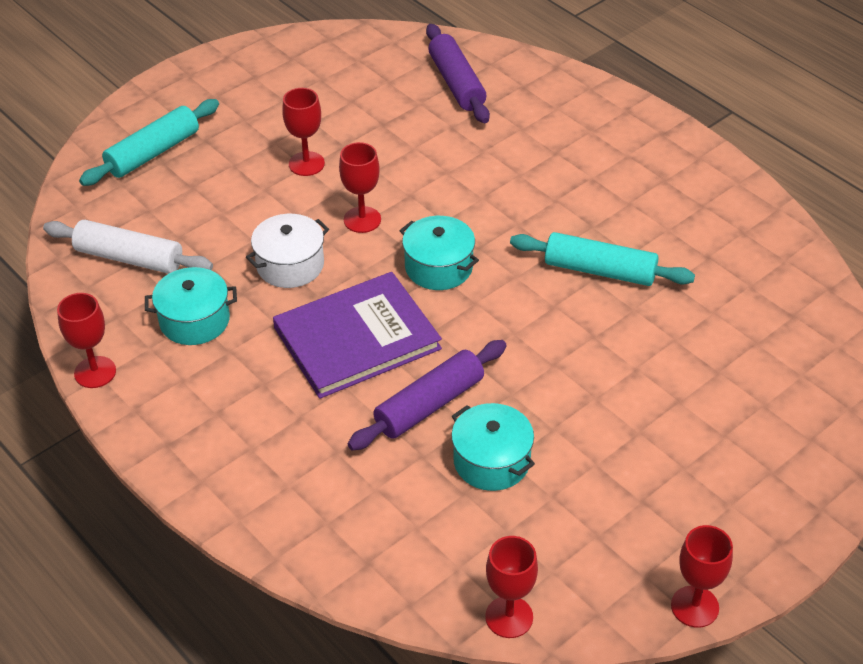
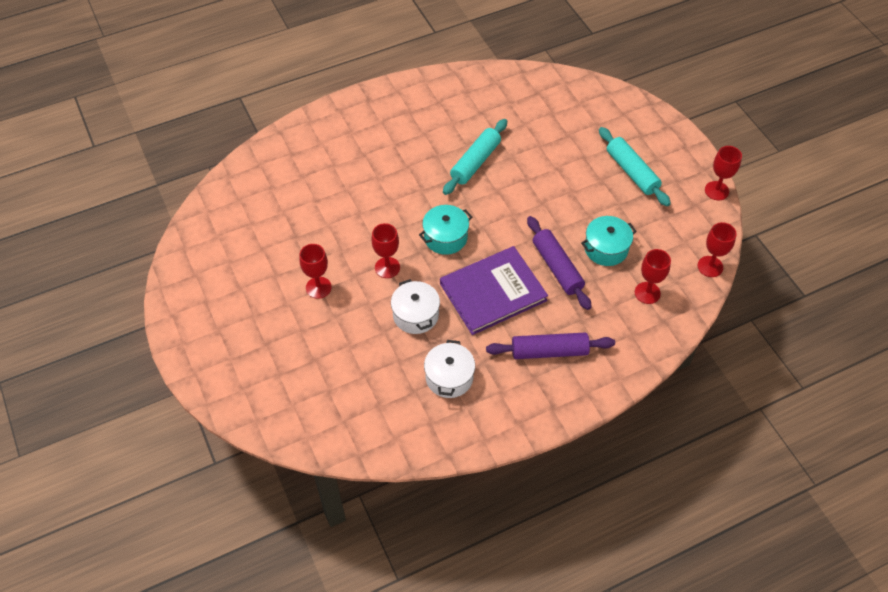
camera: 75 degrees left, 10 degrees up
white rolling pin [43,220,213,274] -> none
red goblet [57,293,116,388] -> red goblet moved to [635,249,671,304]
turquoise rolling pin [79,99,219,186] -> turquoise rolling pin moved to [599,127,671,206]
turquoise pot [145,267,237,345] -> white pot [424,340,475,398]
purple book [273,272,442,399] -> purple book turned 75 degrees clockwise [440,246,548,335]
purple rolling pin [426,24,490,123] -> purple rolling pin moved to [486,333,615,359]

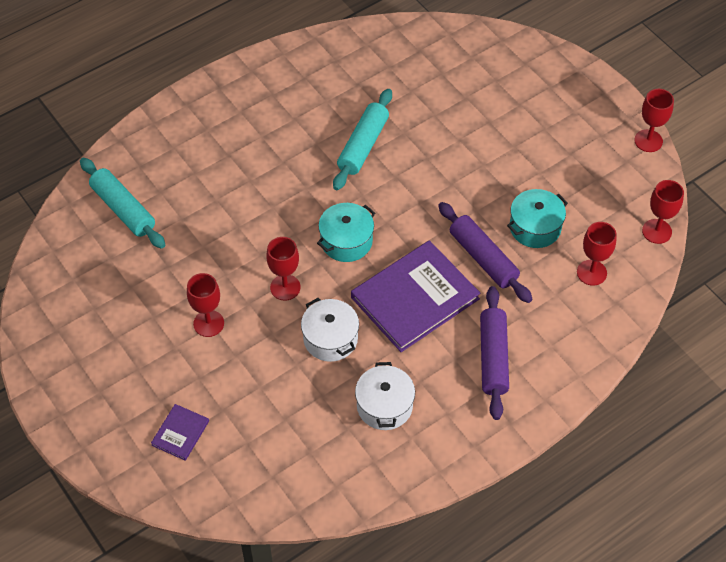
camera: 10 degrees left, 0 degrees up
purple rolling pin [486,333,615,359] -> purple rolling pin turned 75 degrees counterclockwise [480,286,509,420]
turquoise rolling pin [599,127,671,206] -> turquoise rolling pin moved to [80,158,165,249]
none -> purple book [151,404,209,461]

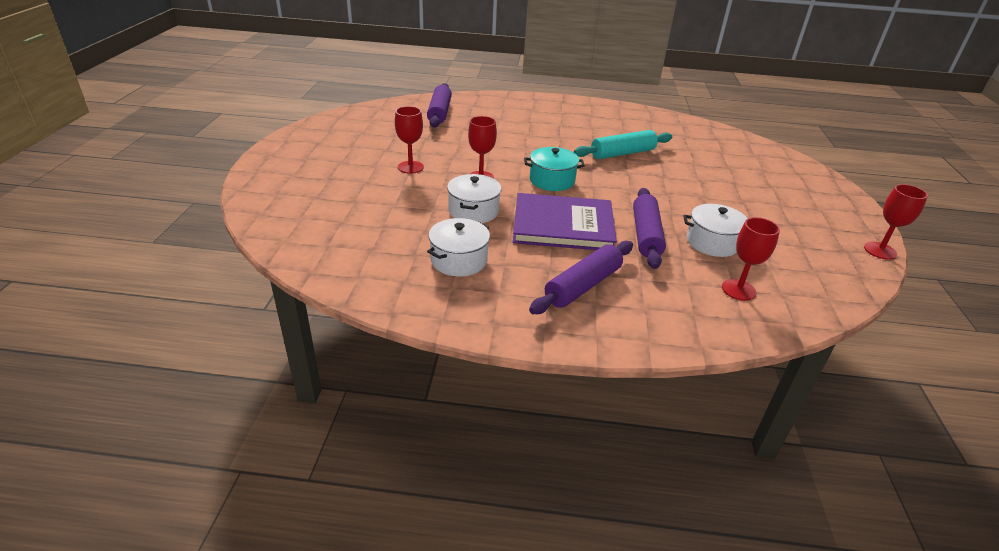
camera: 40 degrees right, 20 degrees down
turquoise rolling pin [80,158,165,249] -> purple rolling pin [427,83,452,127]
purple book [151,404,209,461] -> none
turquoise pot [507,189,568,248] -> white pot [683,204,748,257]
red goblet [642,180,684,244] -> none

